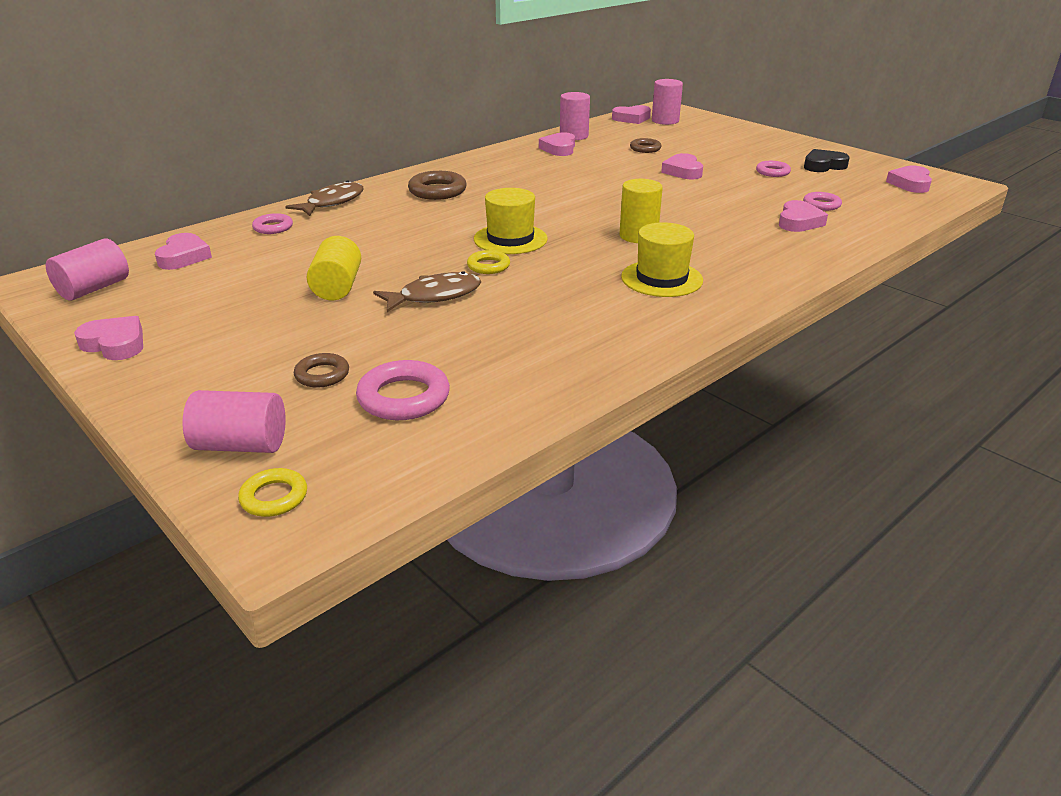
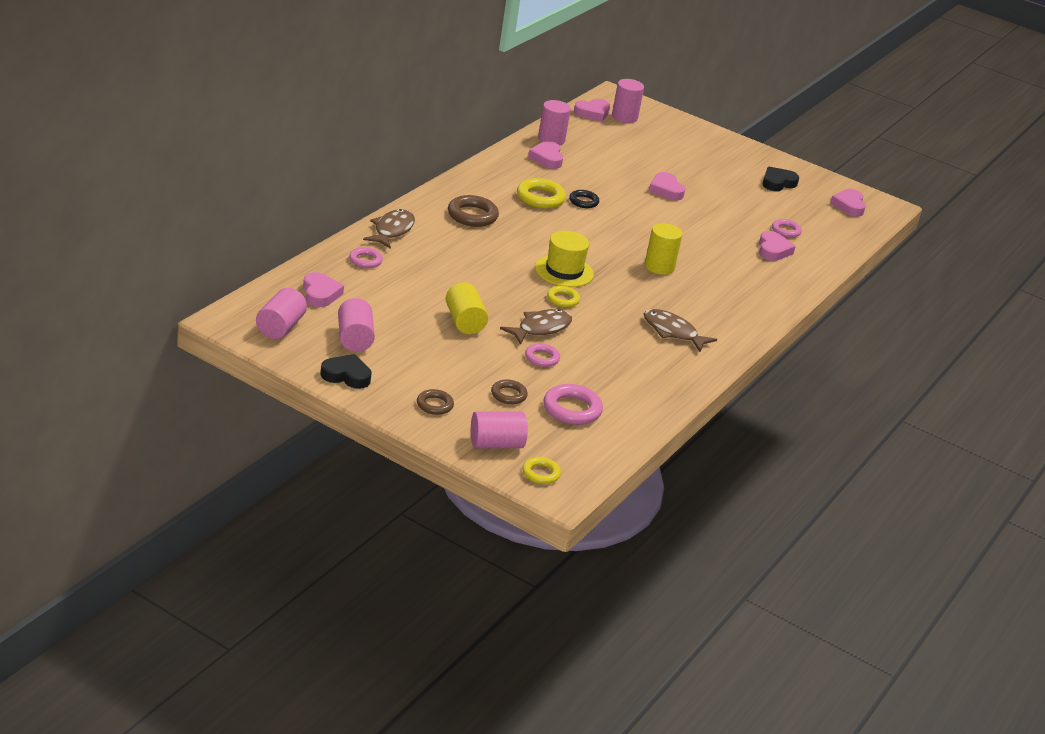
camera: 20 degrees left, 0 degrees up
pink heart [74,316,143,360] -> black heart [320,354,372,389]
yellow hat [621,222,703,297] -> none
brown ring [630,138,662,153] -> brown ring moved to [417,389,454,415]
pink ring [756,161,791,177] -> pink ring moved to [525,343,560,367]
none -> pink cylinder [338,298,375,352]
none -> yellow ring [517,178,566,209]
none -> black ring [569,190,599,208]
none -> brown fish [644,309,717,352]

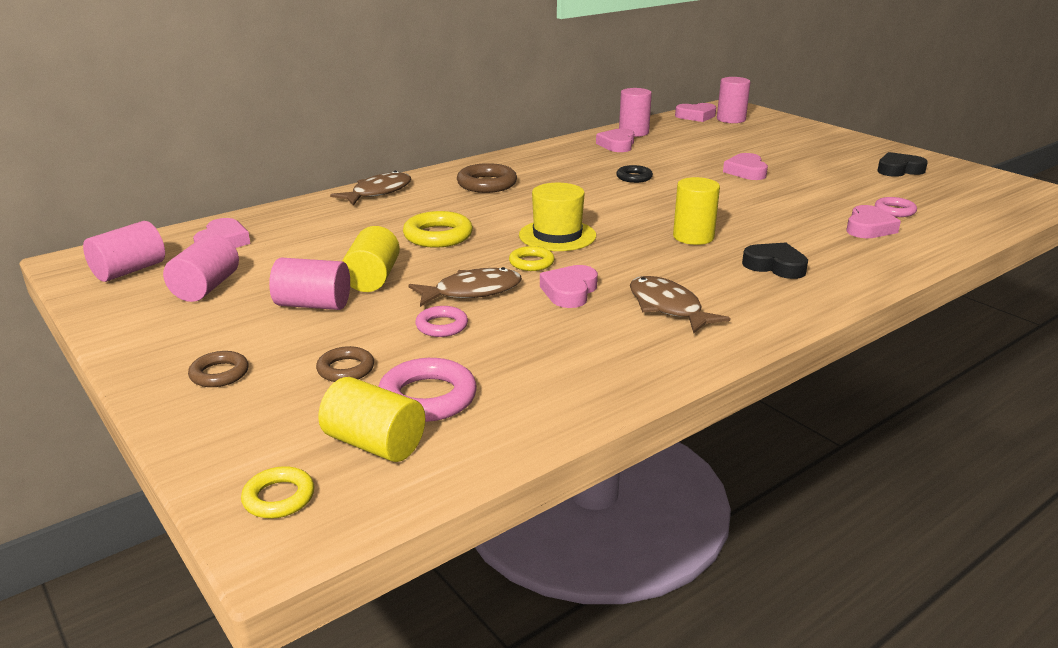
camera: 25 degrees right, 5 degrees down
black heart [320,354,372,389] -> black heart moved to [742,243,808,279]
pink ring [349,247,383,268] -> none
pink cylinder [471,411,528,448] -> pink cylinder moved to [269,257,350,310]
yellow ring [517,178,566,209] -> yellow ring moved to [403,211,473,248]
pink heart [830,189,866,217] -> pink heart moved to [540,265,598,308]
none -> yellow cylinder [318,377,425,462]

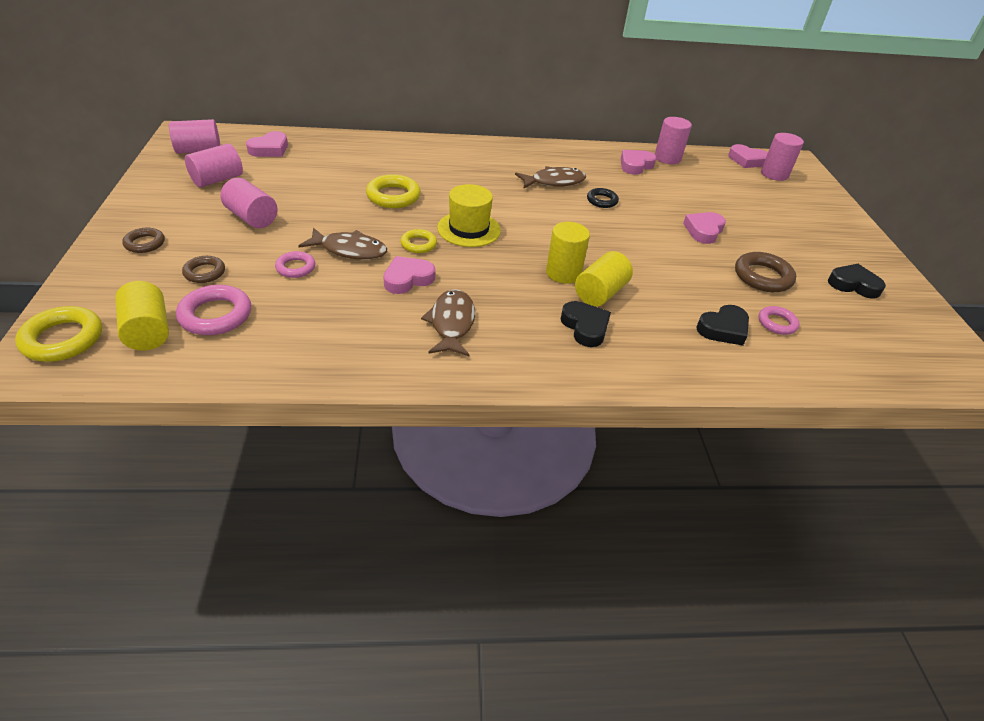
camera: 30 degrees right, 15 degrees up
yellow ring [241,466,315,519] -> yellow ring [15,306,102,362], size x1.63
brown fish [330,171,411,205] -> brown fish moved to [515,166,586,188]
yellow cylinder [342,226,400,292] -> yellow cylinder moved to [575,251,633,307]
brown ring [457,163,517,193] -> brown ring moved to [735,252,796,292]
pink heart [846,205,901,238] -> black heart [696,305,749,346]

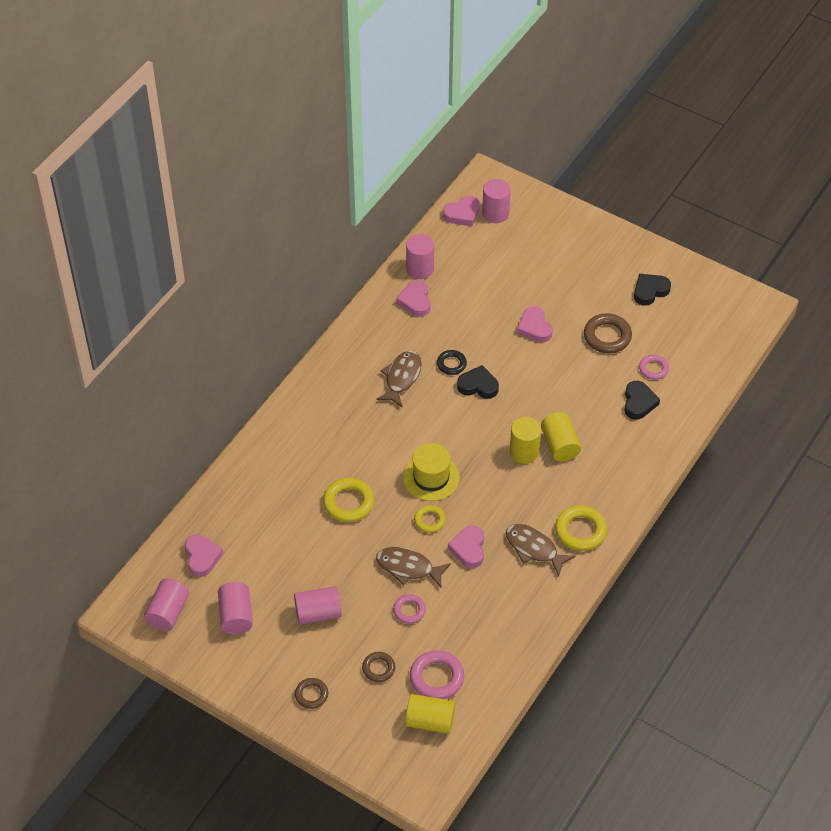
camera: 50 degrees left, 10 degrees up
yellow ring [15,306,102,362] -> yellow ring moved to [555,505,607,551]
brown fish [298,227,387,260] -> brown fish turned 120 degrees counterclockwise [376,547,451,587]
black heart [561,301,611,347] -> black heart moved to [457,365,499,399]

